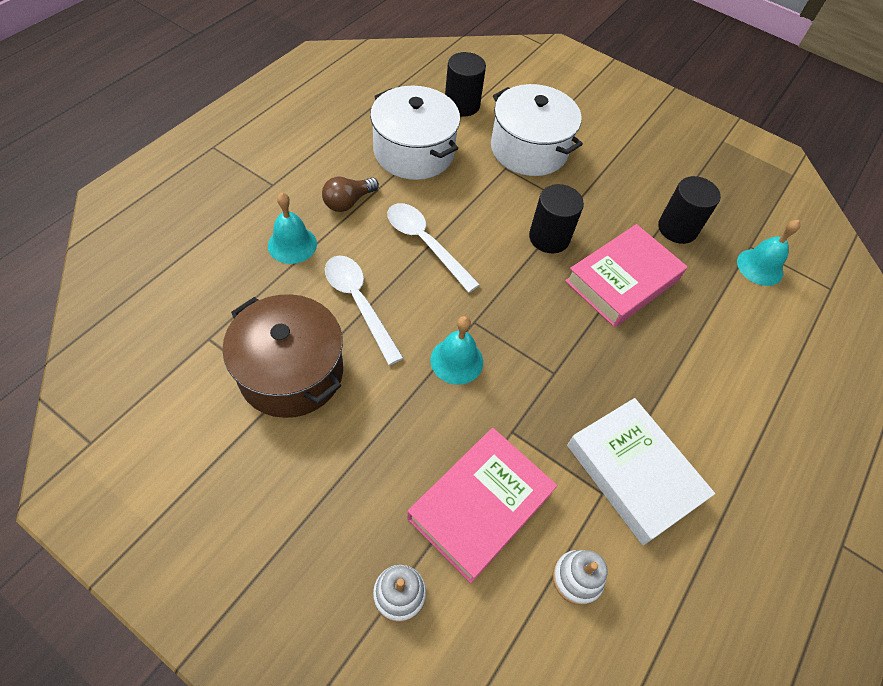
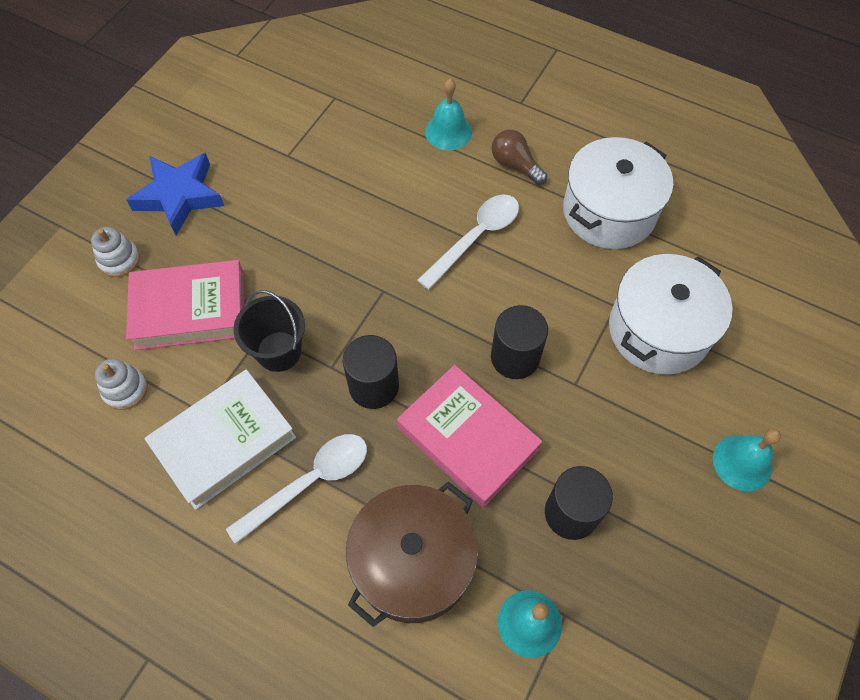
camera: 90 degrees right, 5 degrees up
brown pot [222,294,343,418] -> brown pot moved to [346,482,478,627]
white spoon [325,255,403,365] -> white spoon moved to [226,434,367,544]
pink book [407,428,557,583] -> pink book turned 45 degrees counterclockwise [126,260,245,350]
turquoise bell [430,316,483,385] -> turquoise bell moved to [713,429,781,491]
black cylinder [445,52,486,116] -> black cylinder moved to [343,335,399,409]
none -> blue star [126,153,224,235]
none -> black bucket [234,290,305,372]

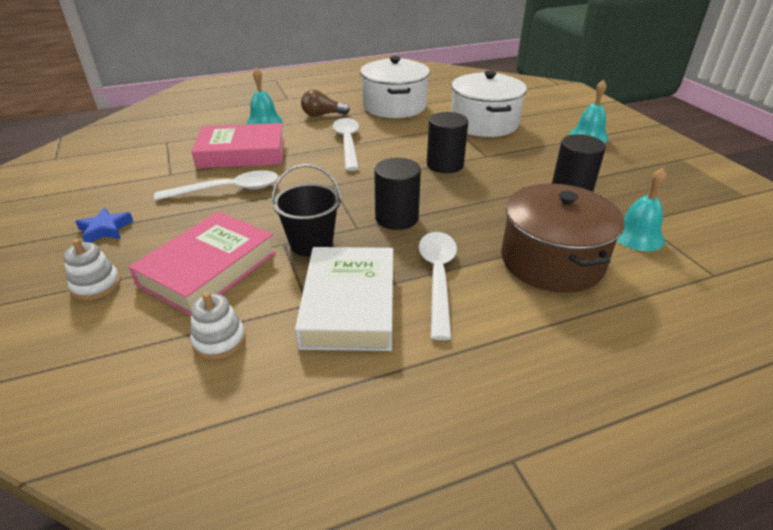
camera: 50 degrees left, 25 degrees down
blue star [126,153,224,235] -> blue star [75,207,133,243], size x0.56
pink book [397,365,542,508] -> pink book moved to [191,123,285,168]
none -> white spoon [154,170,278,201]

